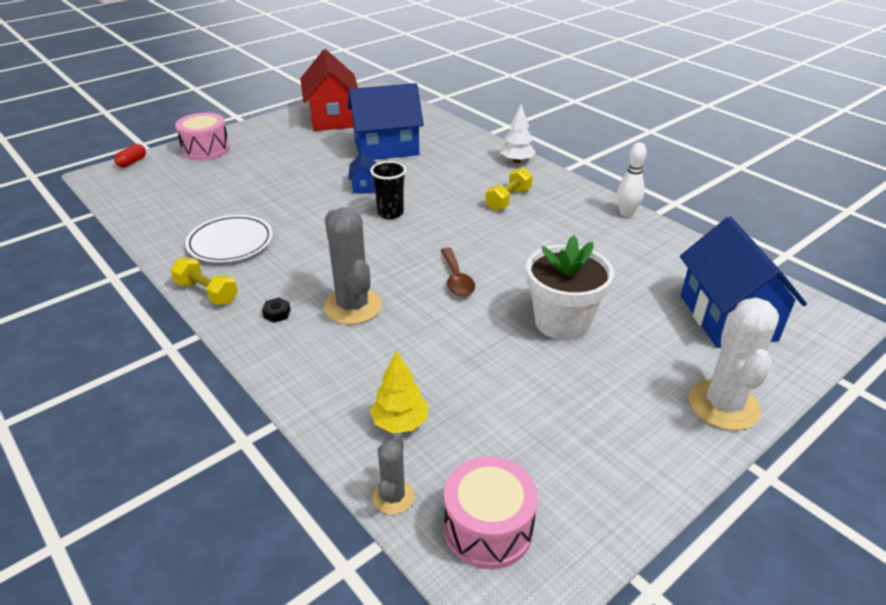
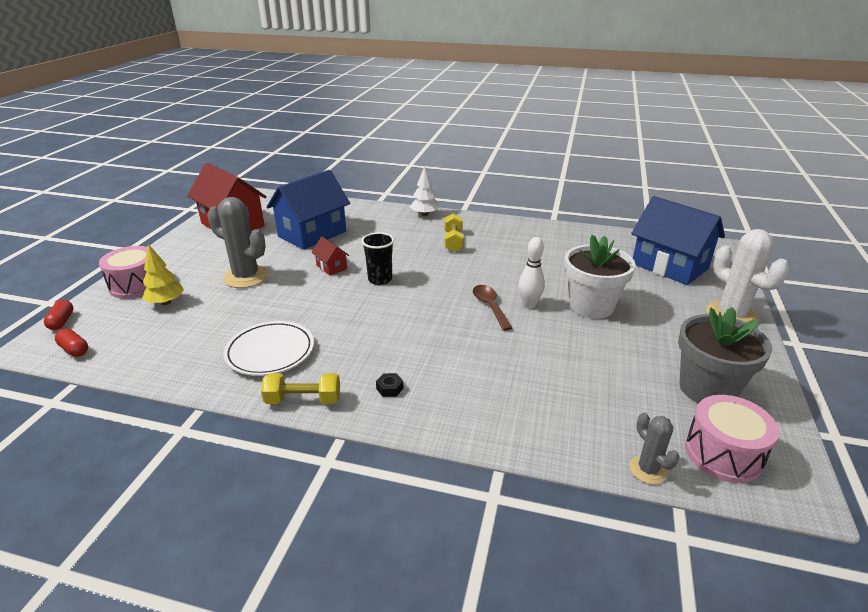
camera: 35 degrees left, 5 degrees down
grey cactus [323,207,382,325] -> grey cactus moved to [207,197,269,288]
blue house [348,151,377,193] -> red house [311,237,349,275]
yellow tree [370,351,428,433] -> yellow tree moved to [142,244,184,305]
brown spoon [441,248,475,296] -> brown spoon turned 150 degrees counterclockwise [473,285,512,331]
white bowling pin [617,142,647,217] -> white bowling pin moved to [518,237,545,308]
none -> red capsule [55,329,88,357]
none -> grey flower pot [678,307,772,403]

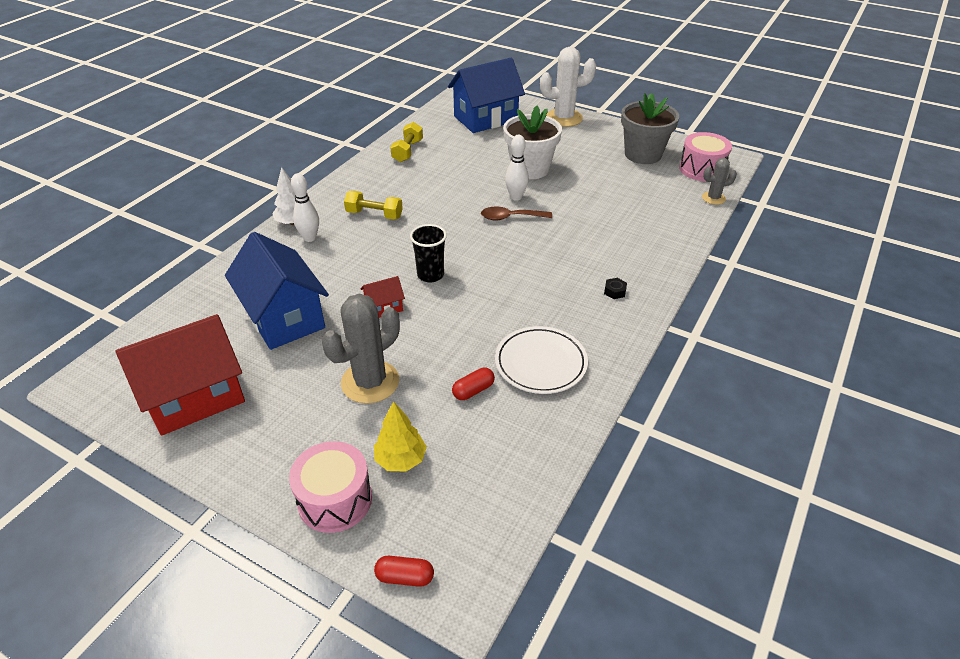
camera: 75 degrees left, 10 degrees up
red capsule [55,329,88,357] -> red capsule moved to [452,368,495,400]
yellow dumbbell [261,373,340,404] -> yellow dumbbell moved to [390,122,423,162]
none -> white bowling pin [291,173,319,242]

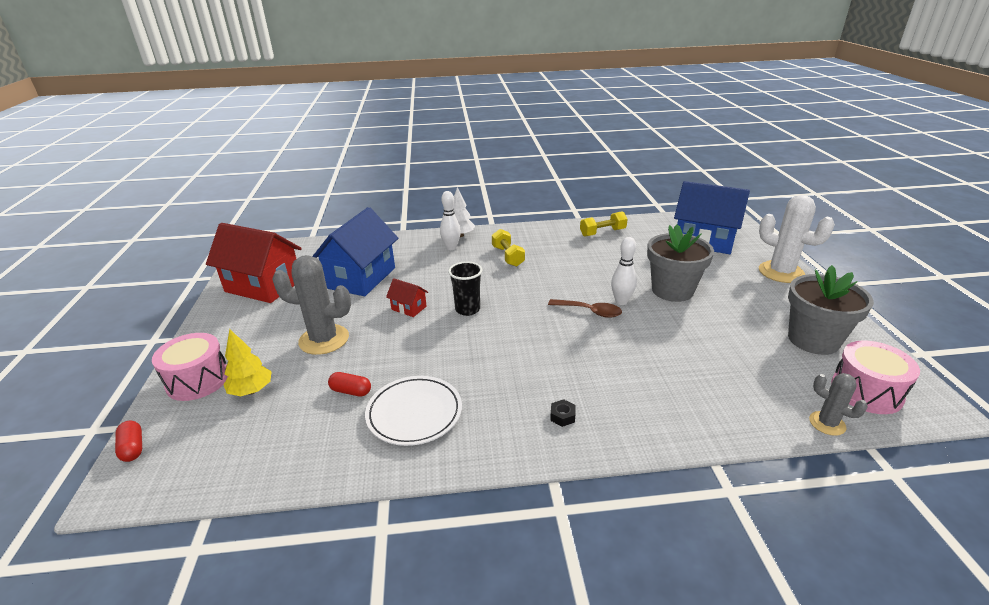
camera: 55 degrees right, 10 degrees down
brown spoon [481,206,552,220] -> brown spoon turned 150 degrees clockwise [548,299,622,318]
white flower pot [503,105,562,179] -> grey flower pot [647,224,714,302]

